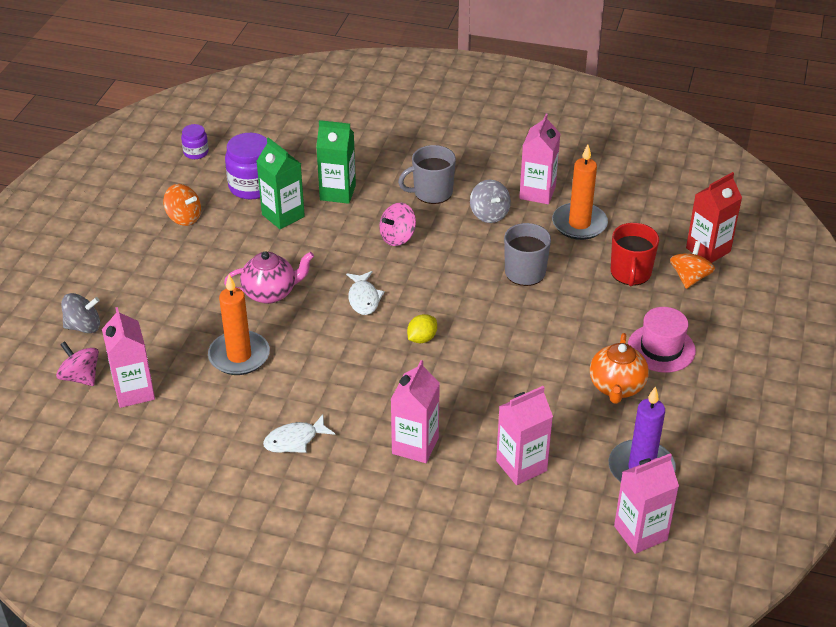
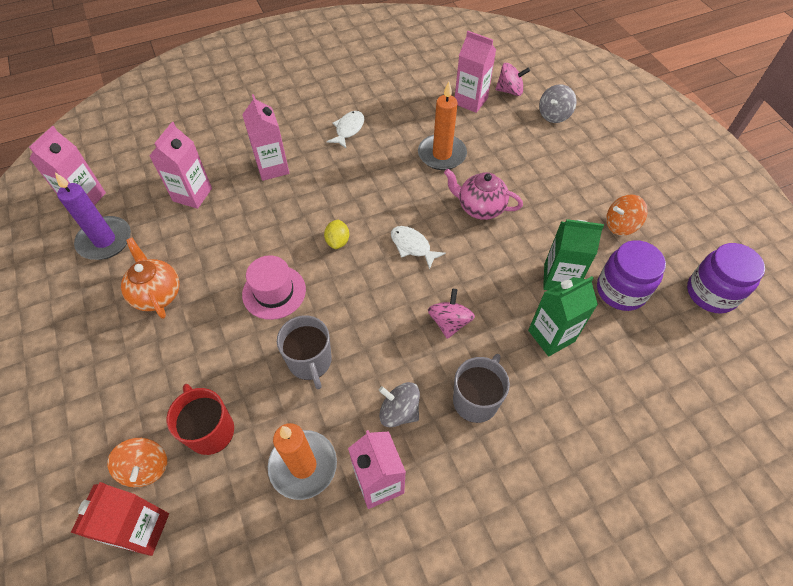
camera: 140 degrees right, 15 degrees up
purple jar [181,124,209,159] -> purple jar [687,243,765,313], size x1.83
pink teapot [224,251,314,304] -> pink teapot turned 75 degrees clockwise [444,169,523,220]
pink hat [628,307,696,373] -> pink hat moved to [242,255,306,320]

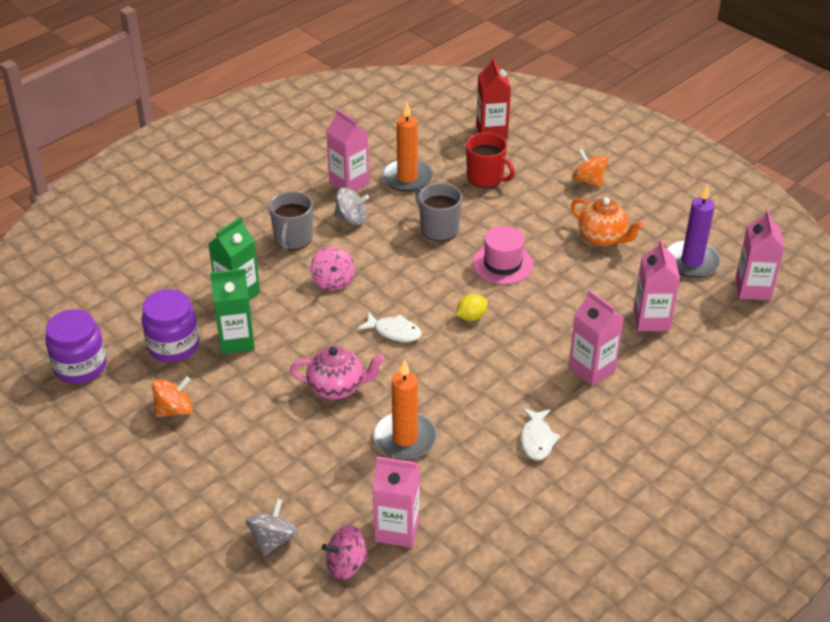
camera: 160 degrees right, 15 degrees down
orange spinning top [107,438,167,487] -> orange spinning top moved to [572,149,608,188]
yellow lemon [324,220,349,249] -> yellow lemon turned 75 degrees clockwise [456,294,488,321]

